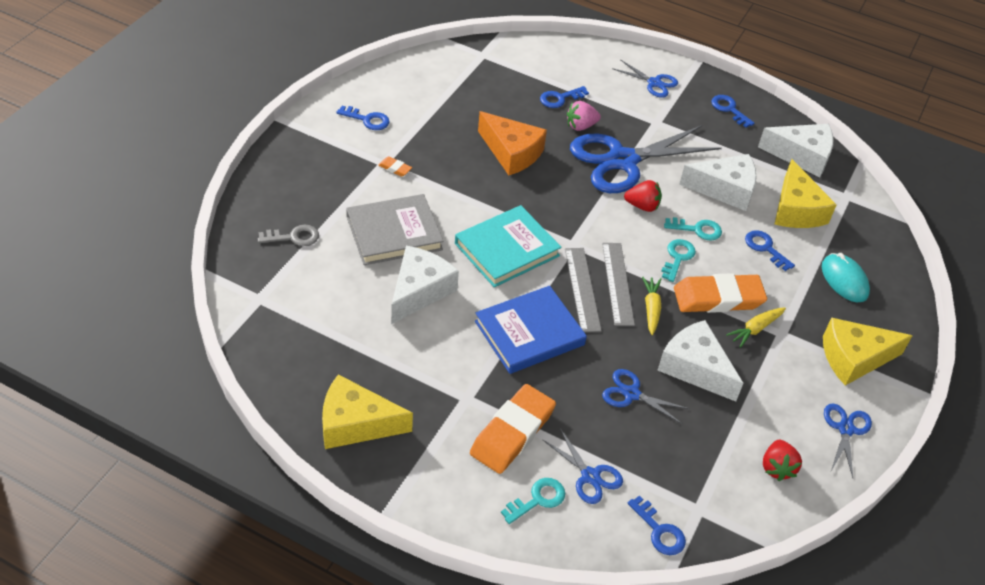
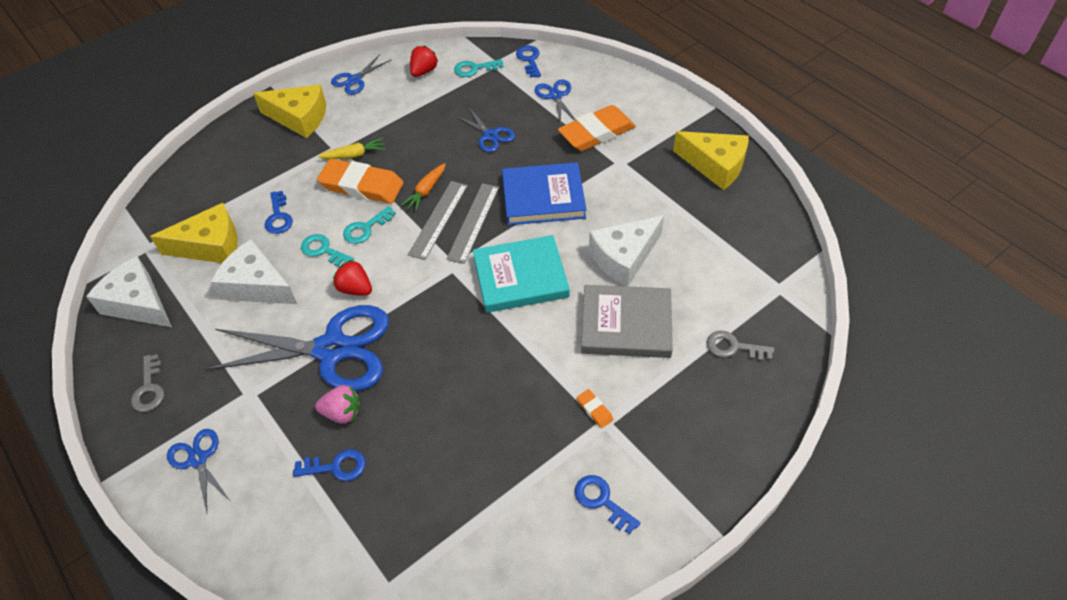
camera: 150 degrees left, 5 degrees up
orange cheese [478,111,547,175] -> none
turquoise key [501,478,565,524] -> turquoise key moved to [454,59,503,77]
yellow carrot [642,277,661,335] -> orange carrot [401,163,446,211]
white cheese [658,320,743,402] -> none
blue key [711,95,755,128] -> grey key [131,354,164,412]
yellow cheese [775,159,837,228] -> yellow cheese turned 60 degrees clockwise [150,203,238,263]
turquoise mouse [822,253,870,302] -> none

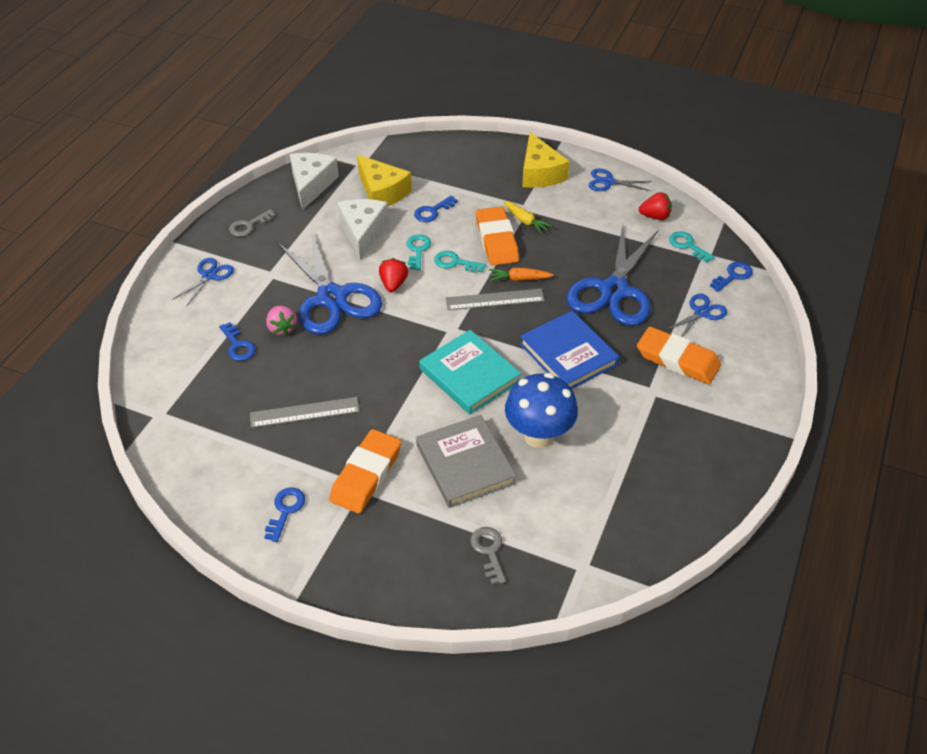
camera: 60 degrees right, 5 degrees down
grey ruler [447,183,499,264] -> grey ruler moved to [250,397,360,428]
blue scissors [456,108,515,152] -> blue scissors [567,226,658,326], size x2.13
orange eraser [577,389,613,428] -> orange eraser [329,429,402,514], size x2.43
white cheese [589,216,664,287] -> blue mushroom [505,373,578,448]
yellow cheese [673,131,749,190] -> none

